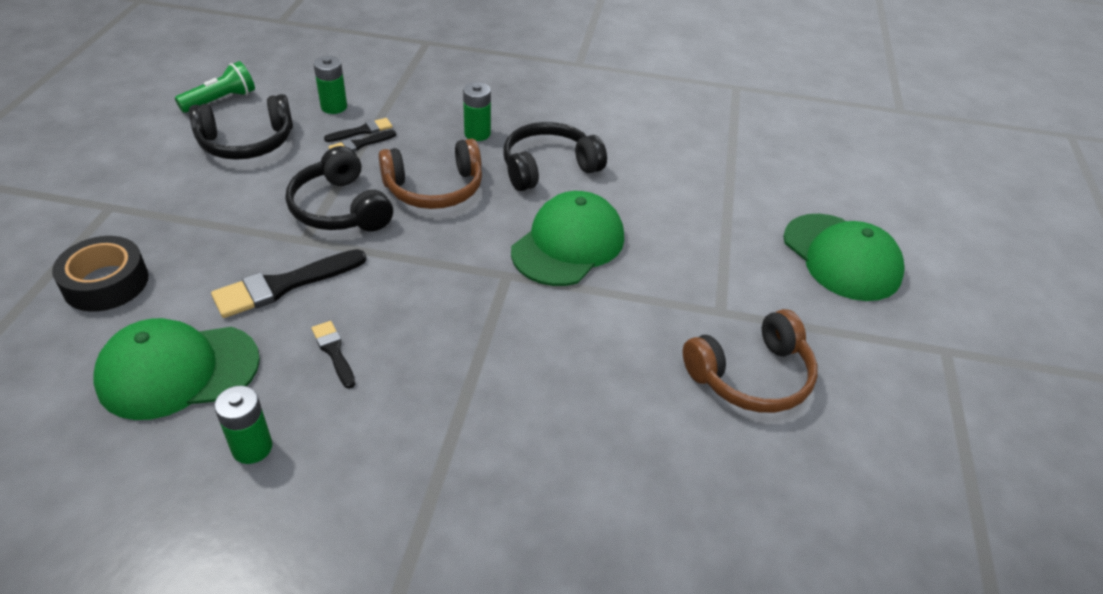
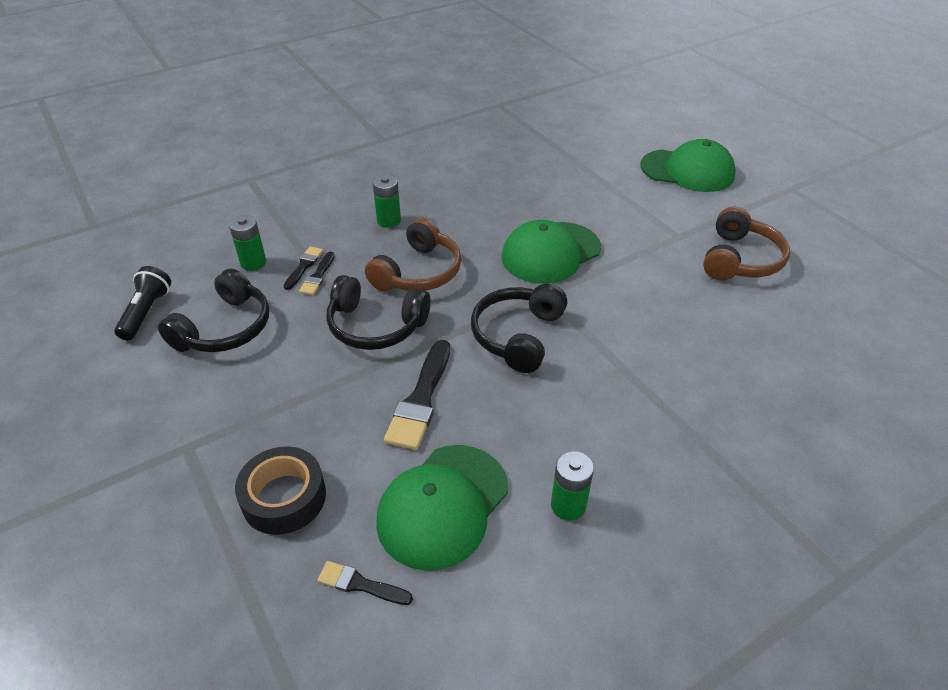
camera: 40 degrees left, 0 degrees up
green flashlight [175,61,255,113] -> black flashlight [114,266,171,340]
black brush [312,321,355,389] -> black brush moved to [318,561,413,605]
black headphones [503,122,607,191] -> black headphones moved to [471,283,567,373]
green cap [511,191,624,286] -> green cap turned 120 degrees counterclockwise [502,220,601,283]

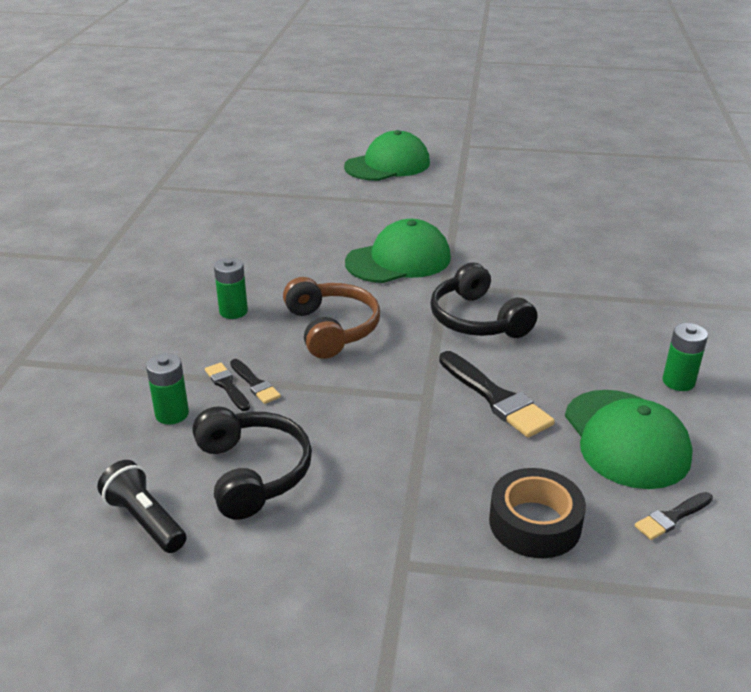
camera: 50 degrees left, 10 degrees down
black headphones [326,275,431,350] -> none
green cap [502,220,601,283] -> green cap turned 120 degrees counterclockwise [345,219,451,283]
brown headphones [703,206,790,281] -> none

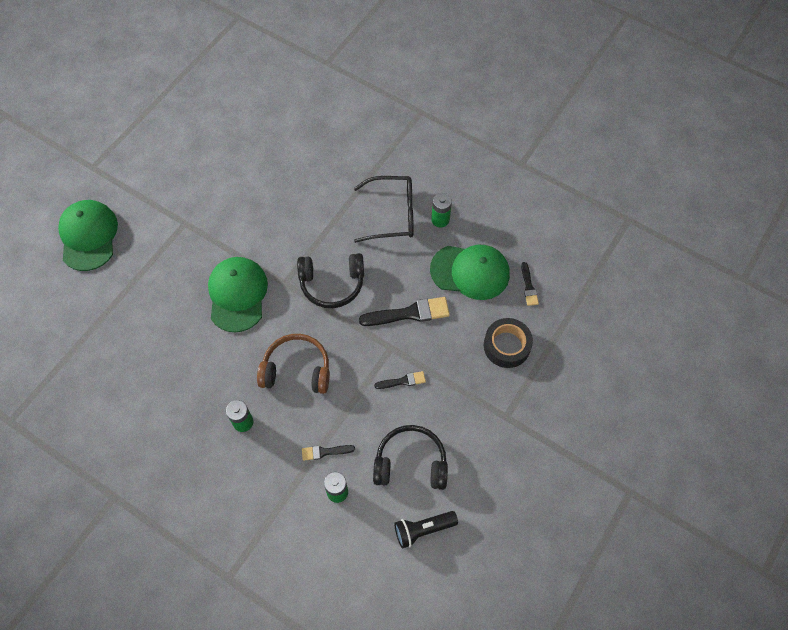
camera: 65 degrees left, 30 degrees up
black brush [230,359,281,404] -> black brush moved to [374,371,426,389]
none -> black glasses [354,176,414,243]

